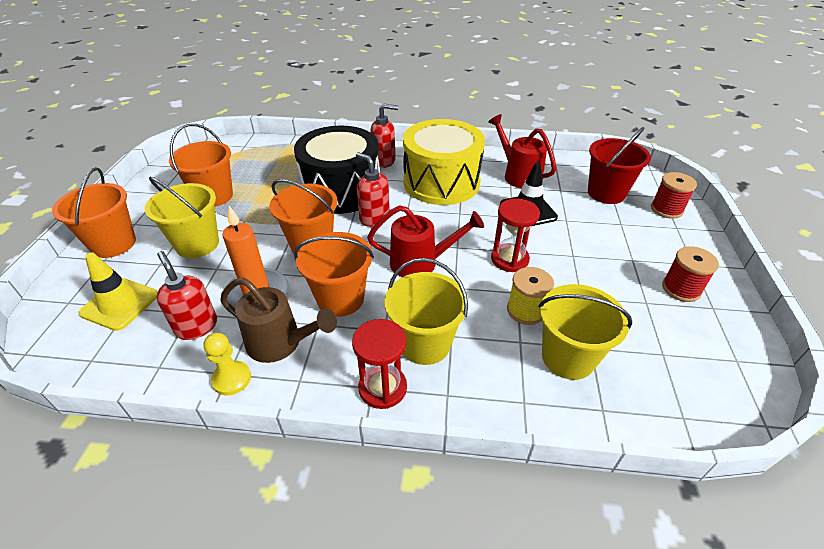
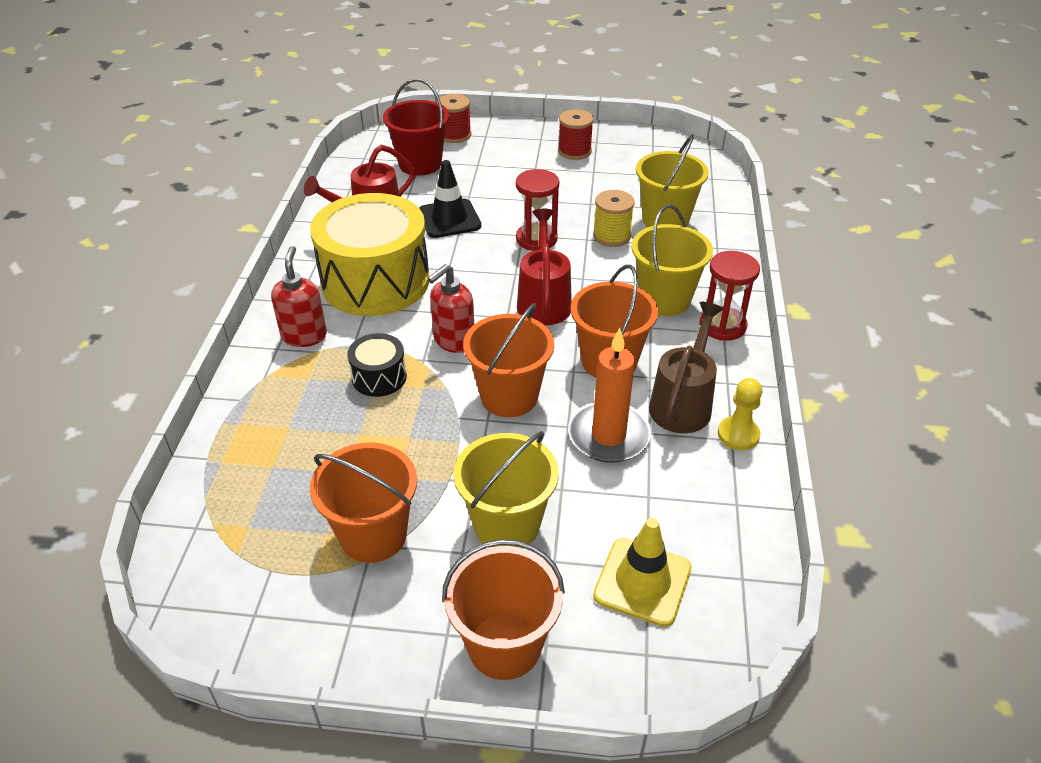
camera: 90 degrees left, 0 degrees up
red soap dispenser [157,251,217,340] -> none
black drum [294,125,380,214] -> black drum [347,333,407,397], size x0.45

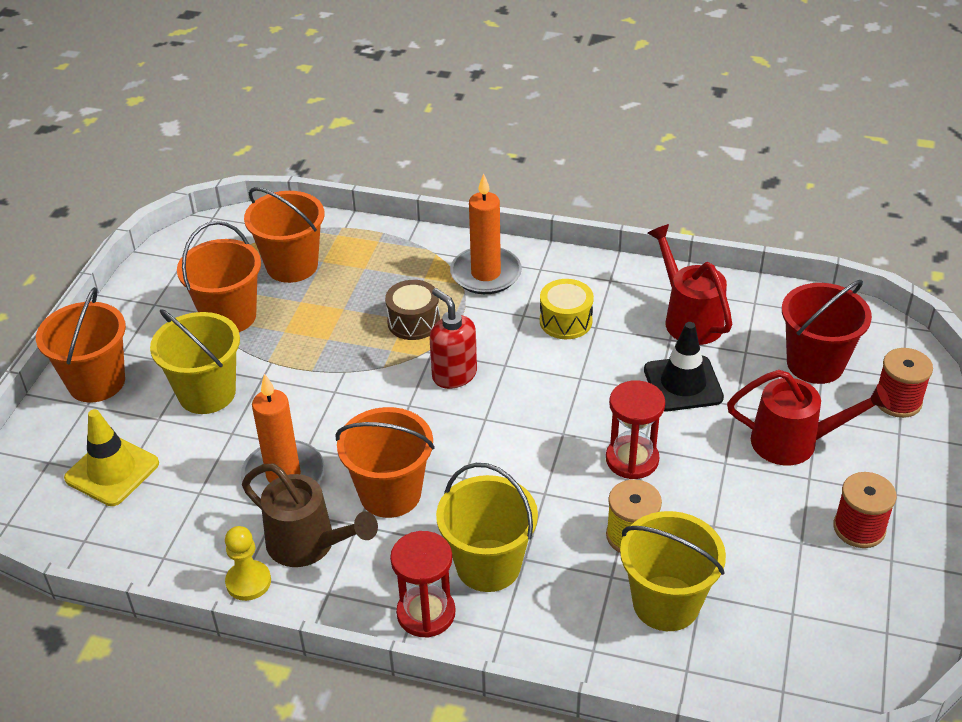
camera: 100 degrees right, 0 degrees up
red soap dispenser [271,246,327,347] -> orange candle [450,173,522,294]
yellow drum [310,193,429,316] -> yellow drum [540,279,594,339], size x0.45
black drum [347,333,407,397] -> brown drum [385,280,440,340]
orange bucket [463,303,554,417] -> orange bucket moved to [244,187,324,283]
red watering can [517,209,572,325] -> red watering can moved to [727,370,891,465]

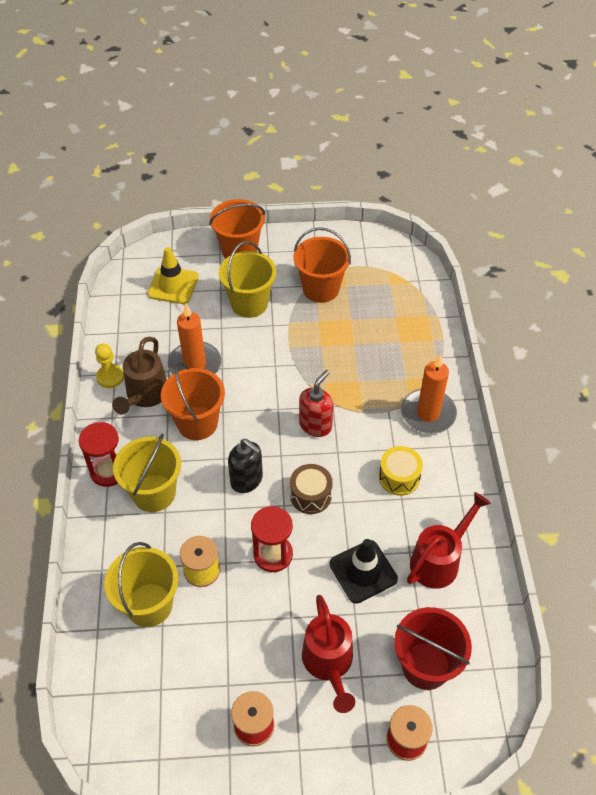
camera: 70 degrees right, 10 degrees up
orange bucket [244,187,324,283] -> none
brown drum [385,280,440,340] -> brown drum moved to [290,464,333,514]
none -> black soap dispenser [228,439,263,493]

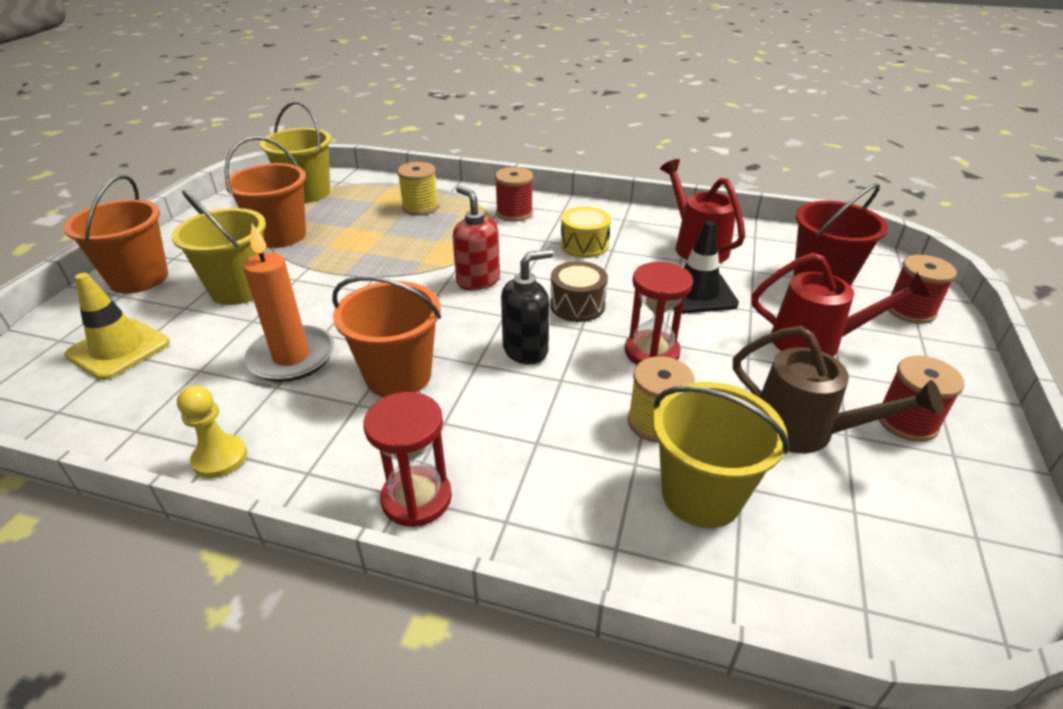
camera: 70 degrees left, 15 degrees down
brown watering can [112,337,167,414] -> brown watering can moved to [733,326,943,453]
yellow bucket [113,433,181,512] -> yellow bucket moved to [260,102,331,203]
orange candle [401,354,457,434] -> red spool [495,167,533,222]
none -> yellow spool [397,162,439,216]

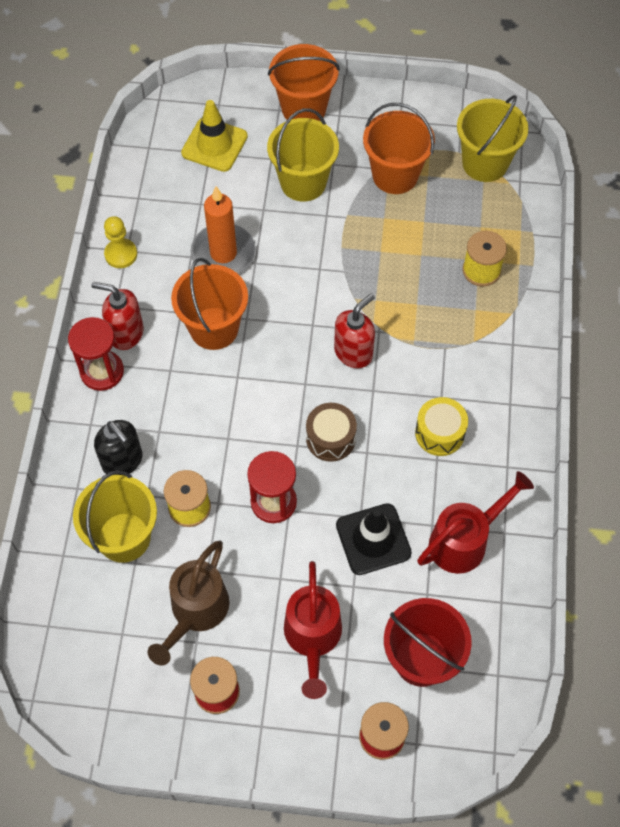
camera: 80 degrees right, 25 degrees up
red spool [495,167,533,222] -> none
black soap dispenser [501,249,554,365] -> black soap dispenser moved to [94,420,142,475]
none -> red soap dispenser [91,282,144,350]

